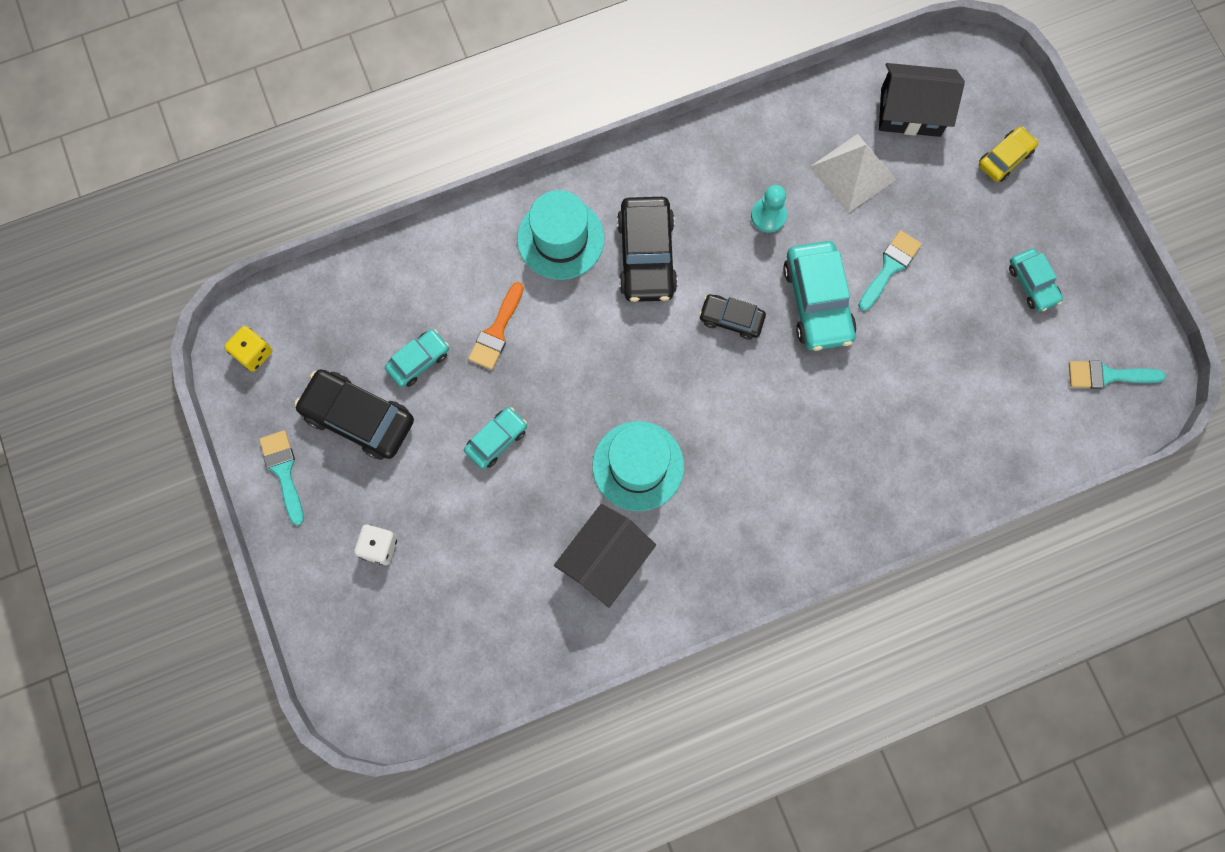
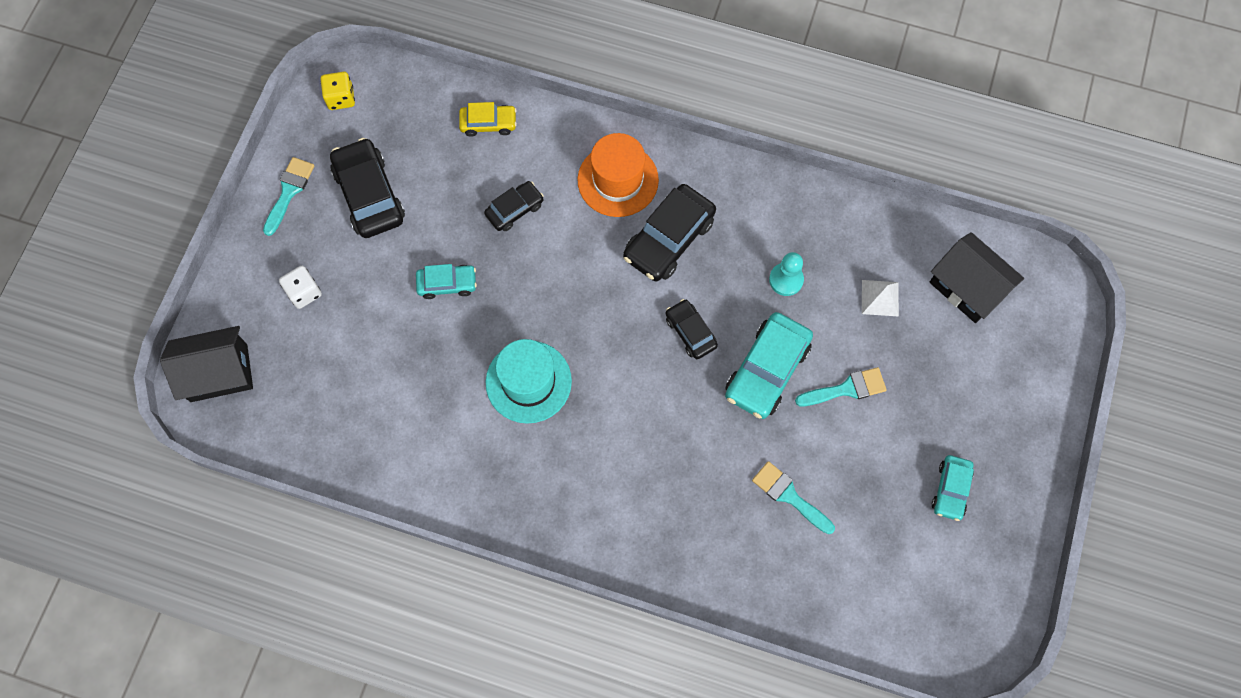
camera: 40 degrees right, 5 degrees down
turquoise car [385,329,449,387] -> none
orange brush [468,282,523,370] -> black car [484,181,544,231]
turquoise hat [517,190,604,280] -> orange hat [577,133,659,217]
black house [554,504,656,608] -> black house moved to [160,326,253,402]
white pyramid [810,134,897,213] -> white pyramid [862,280,899,317], size x0.61
yellow car [979,127,1038,182] -> yellow car moved to [459,102,517,137]
turquoise brush [1069,360,1166,389] -> turquoise brush moved to [752,461,835,534]

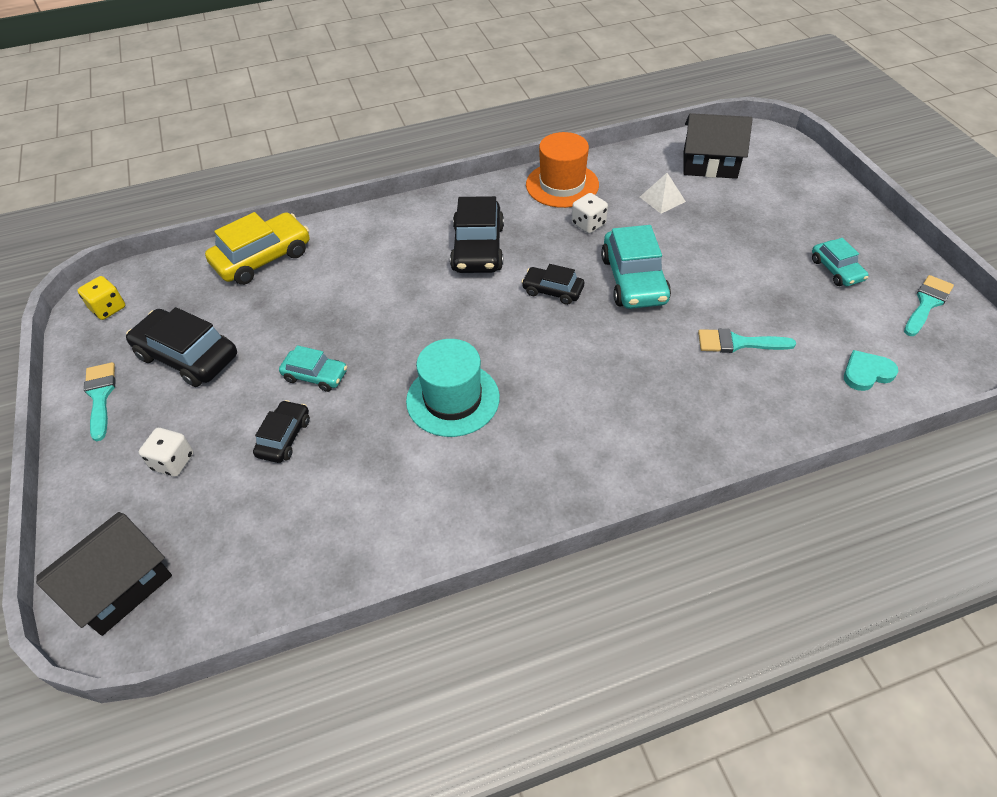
camera: 35 degrees left, 20 degrees down
turquoise car [416,264,477,299] -> turquoise car turned 60 degrees clockwise [279,345,347,392]
yellow car [459,102,517,137] -> yellow car [205,212,310,285], size x1.74
black car [484,181,544,231] -> black car moved to [253,400,310,463]
orange hat [577,133,659,217] -> orange hat moved to [526,132,599,208]
turquoise pawn [769,252,804,296] -> white dice [572,193,608,234]
turquoise brush [795,367,887,406] -> turquoise brush moved to [904,275,954,336]
none -> turquoise heart [844,350,898,391]

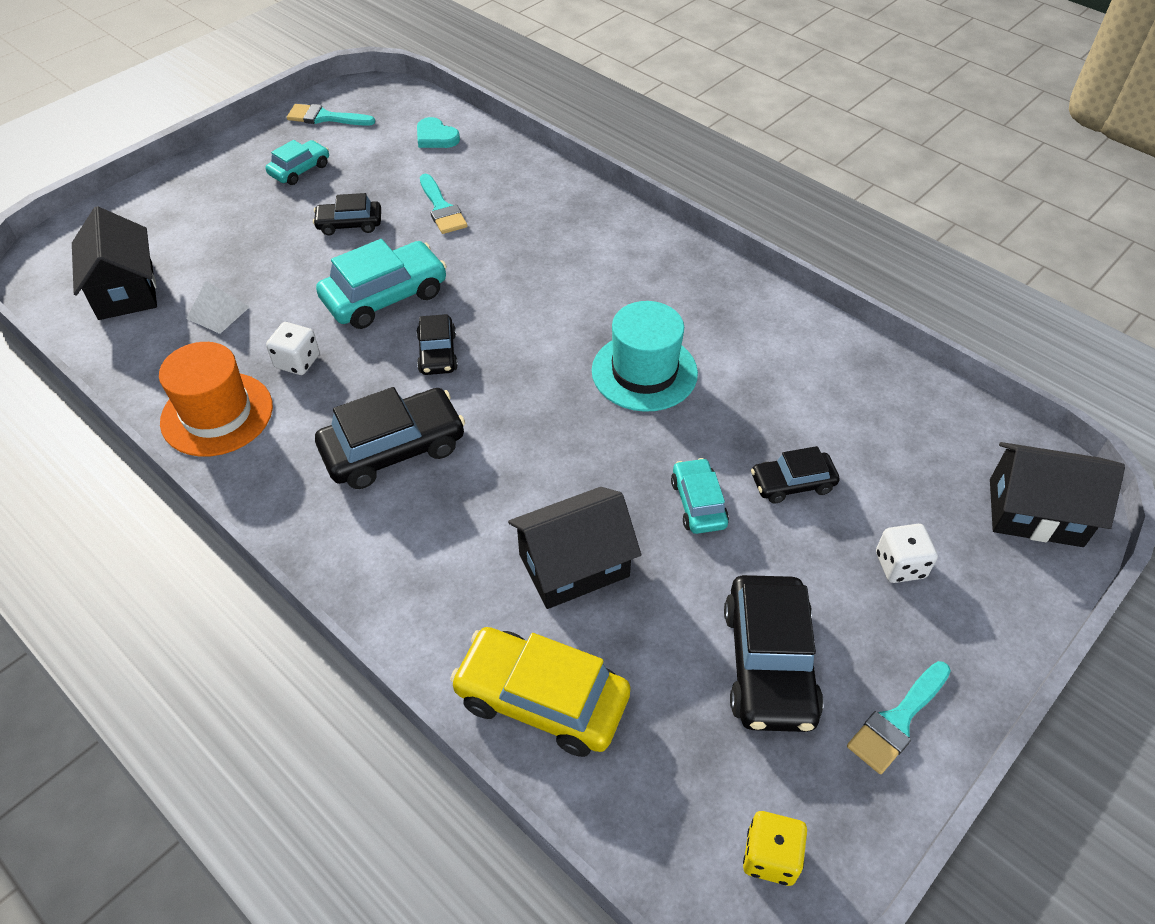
camera: 120 degrees left, 0 degrees up
none -> black car [313,193,381,235]
none -> black house [508,487,641,609]

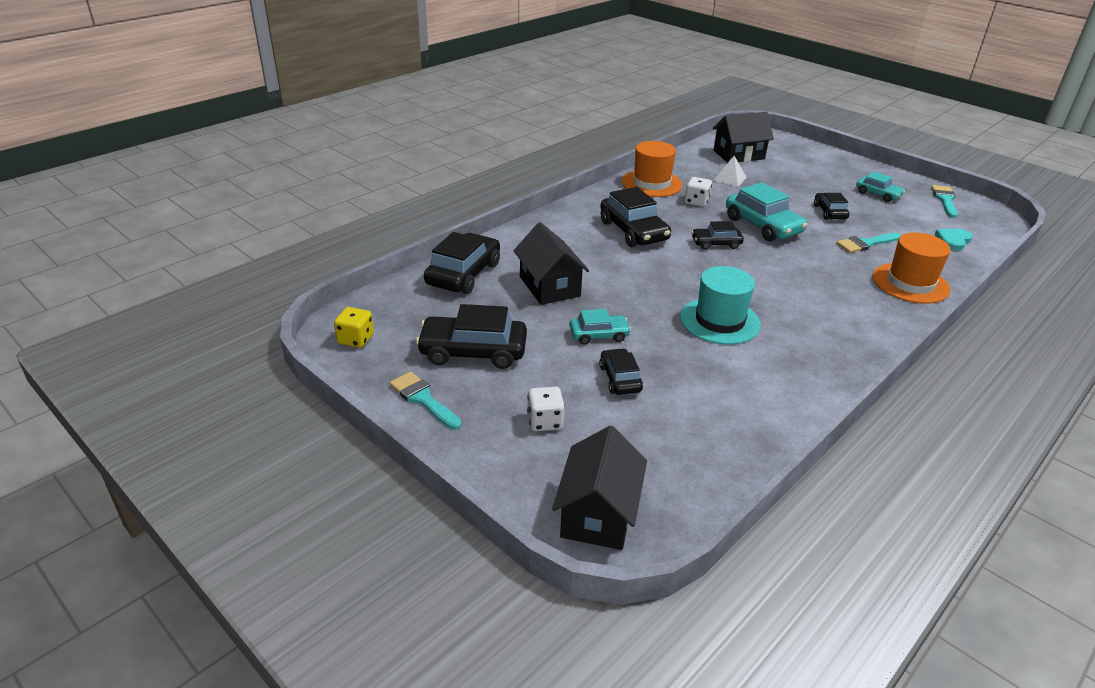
camera: 90 degrees right, 15 degrees down
yellow car [450,627,631,757] -> black car [424,232,500,294]
none -> orange hat [873,232,951,304]

